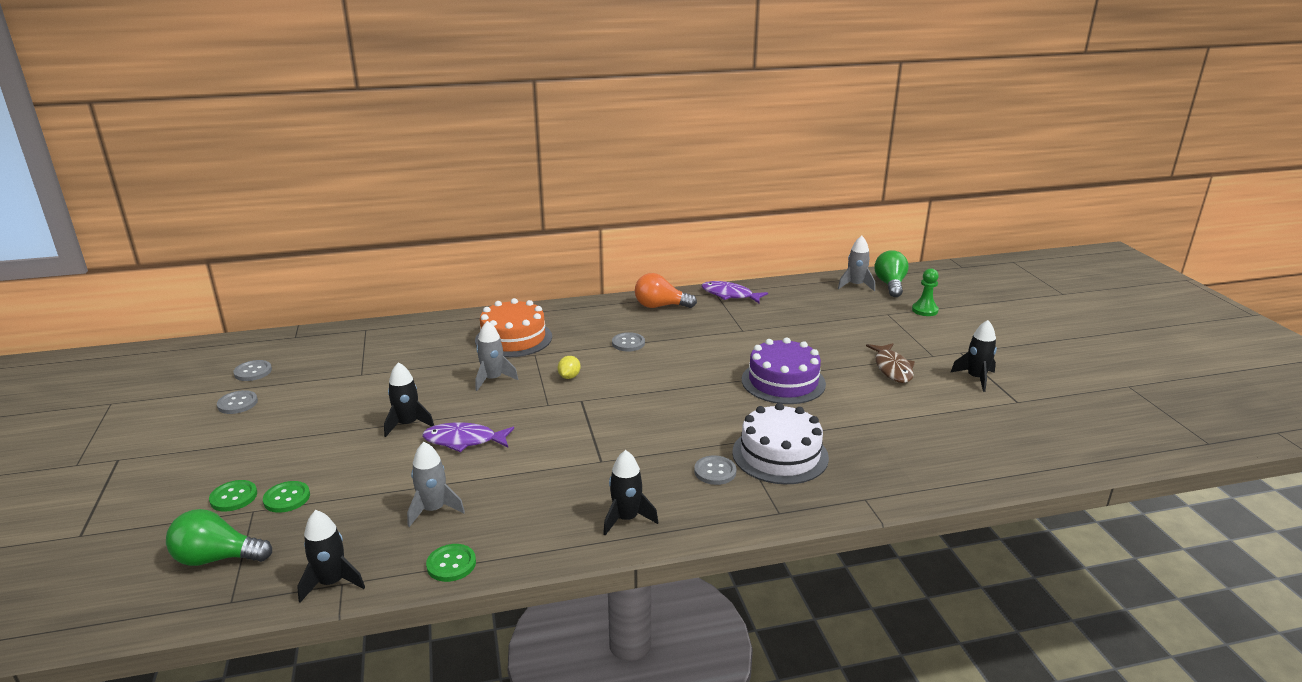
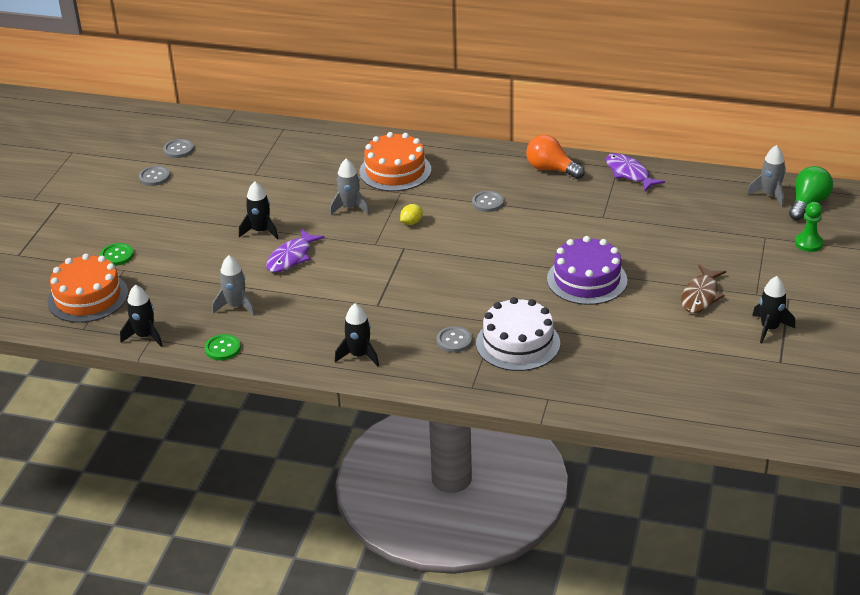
camera: 30 degrees right, 10 degrees up
green light bulb [166,509,272,566] -> orange cake [47,254,128,323]
green button [263,481,310,513] -> none
purple fish [422,422,514,452] -> purple fish turned 90 degrees counterclockwise [266,229,325,273]

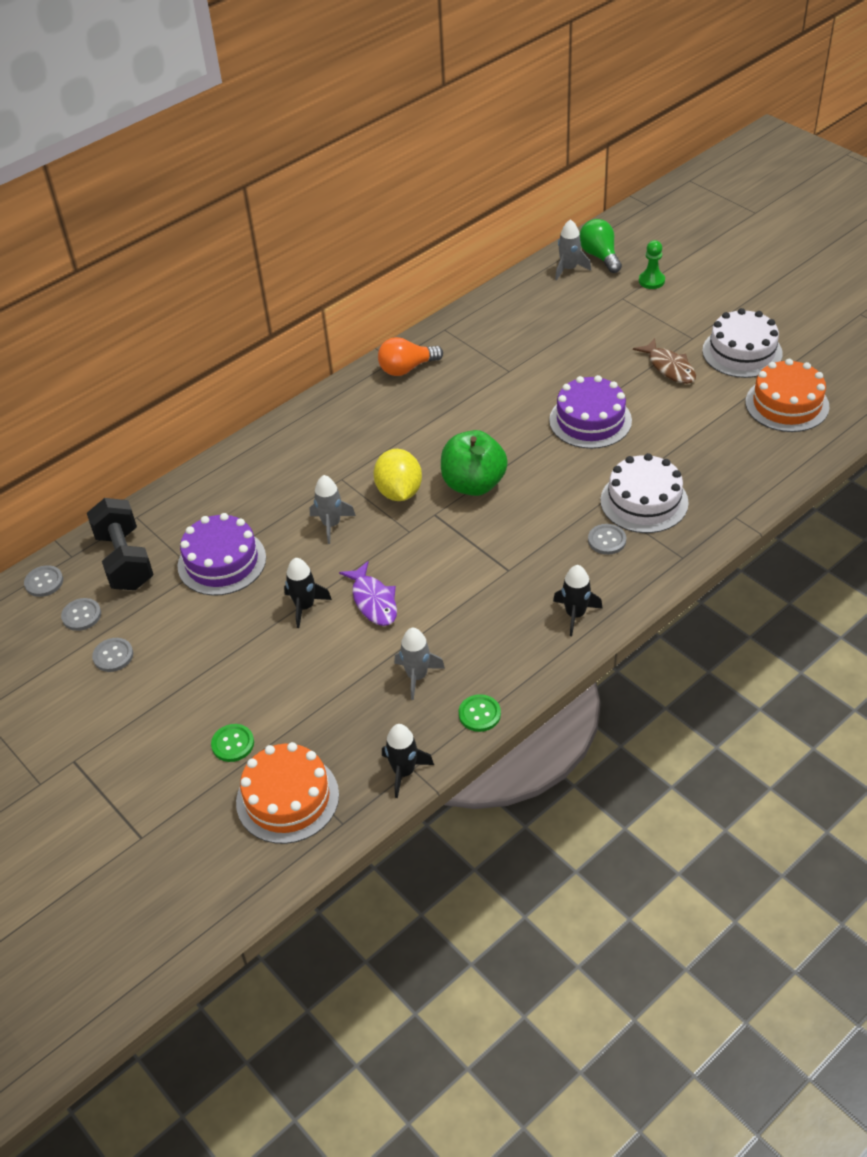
camera: 55 degrees left, 10 degrees up
orange cake [359,132,431,191] -> orange cake moved to [746,359,829,432]
yellow lemon [400,204,423,225] -> yellow lemon [373,449,422,501], size x2.07
grey button [472,191,504,212] -> grey button moved to [24,565,63,597]
purple fish [606,153,665,191] -> none
black rocket [752,276,795,343] -> white cake [702,308,783,378]
none -> black dumbbell [87,498,154,590]
none -> purple cake [177,513,266,596]
none -> green apple [441,430,508,496]

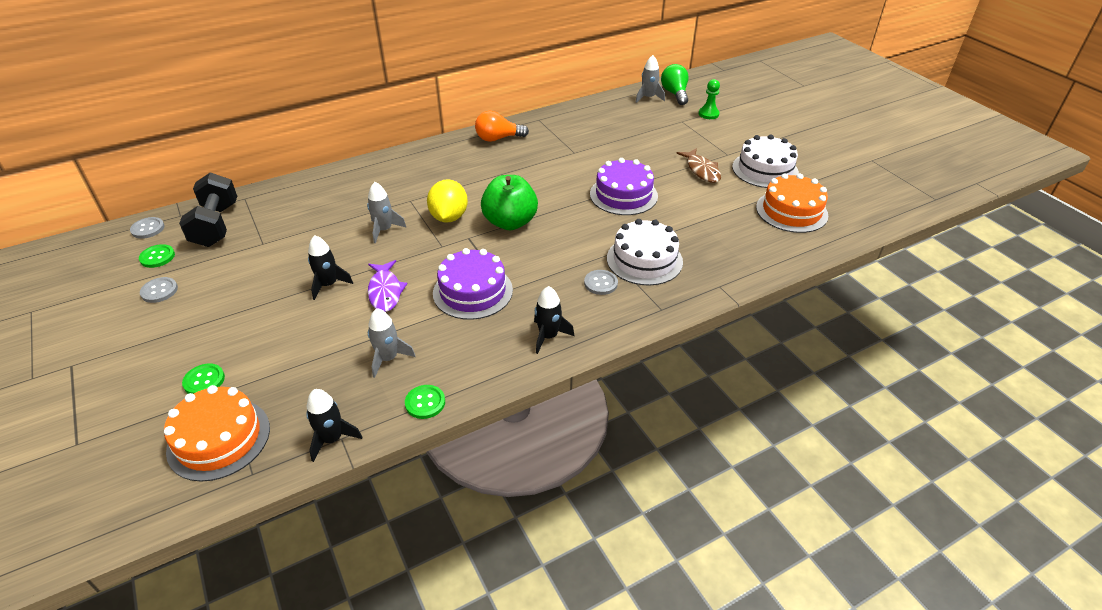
camera: 10 degrees right, 5 degrees down
grey button [61,598,101,631] -> green button [139,244,175,268]
purple cake [177,513,266,596] -> purple cake moved to [433,248,513,320]

